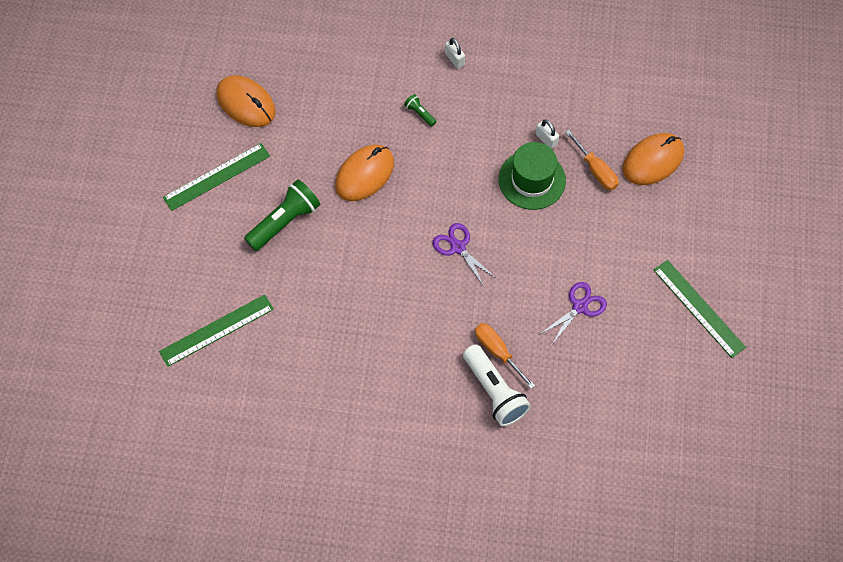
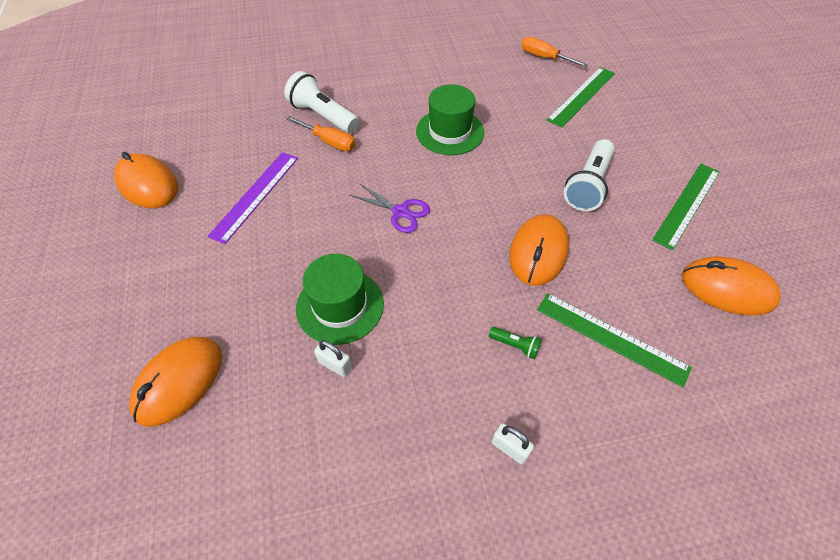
camera: 160 degrees right, 10 degrees down
green flashlight [244,179,320,251] -> white flashlight [564,139,615,211]
purple scissors [539,282,607,346] -> purple ruler [207,152,298,244]
orange screwdriver [565,130,619,190] -> orange screwdriver moved to [521,37,588,67]
green ruler [654,260,746,358] -> green ruler moved to [537,293,692,387]
none -> orange mouse [114,152,178,208]
none -> green hat [416,84,484,155]

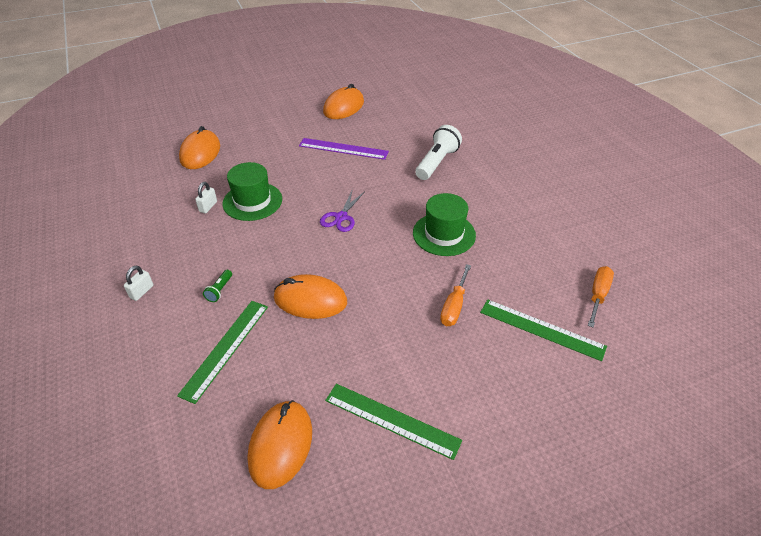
camera: 80 degrees right, 10 degrees down
orange mouse [129,337,222,427] -> orange mouse turned 75 degrees clockwise [179,126,220,169]
orange screwdriver [286,116,356,151] -> orange screwdriver moved to [440,264,471,326]
white flashlight [564,139,615,211] -> none

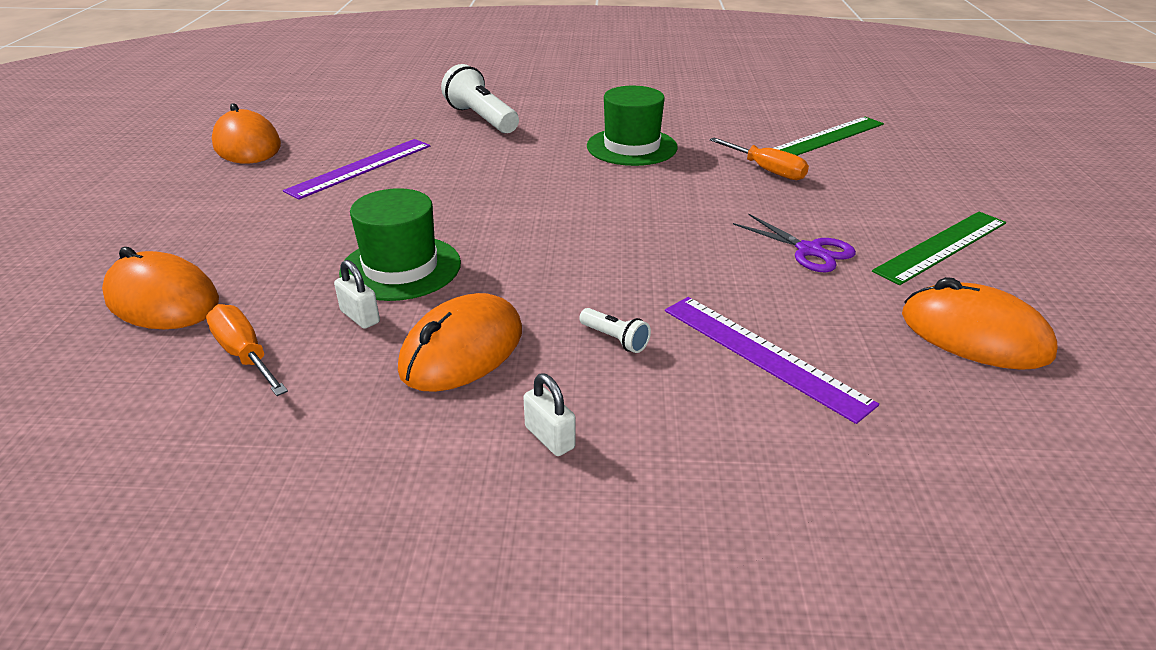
camera: 65 degrees left, 10 degrees down
green ruler [177,301,268,404] -> purple ruler [665,297,879,424]
green flashlight [203,270,232,302] -> white flashlight [579,308,651,353]
orange mouse [274,274,347,319] -> orange mouse moved to [398,293,522,392]
purple scissors [320,189,365,232] -> purple scissors moved to [733,214,856,272]
orange screwdriver [588,266,614,327] -> orange screwdriver moved to [206,304,288,396]

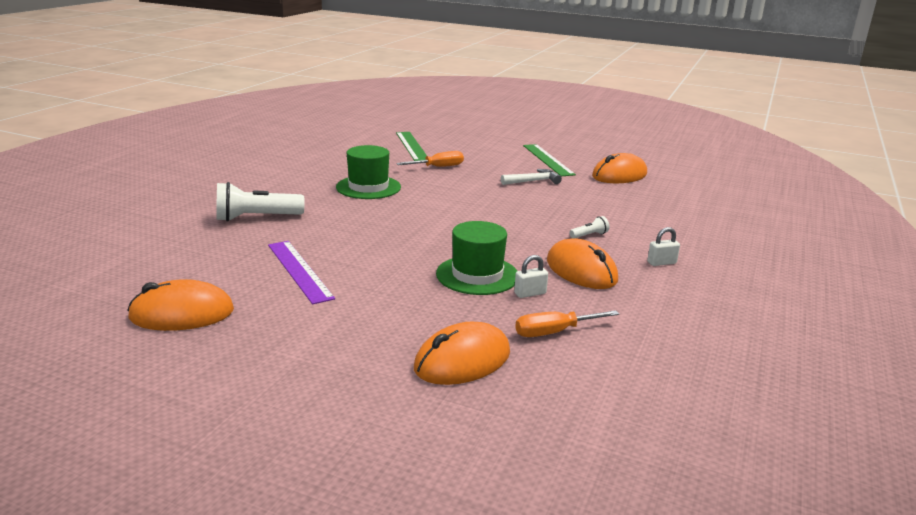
camera: 70 degrees left, 10 degrees down
purple ruler [665,297,879,424] -> none
purple scissors [733,214,856,272] -> white hammer [501,169,562,185]

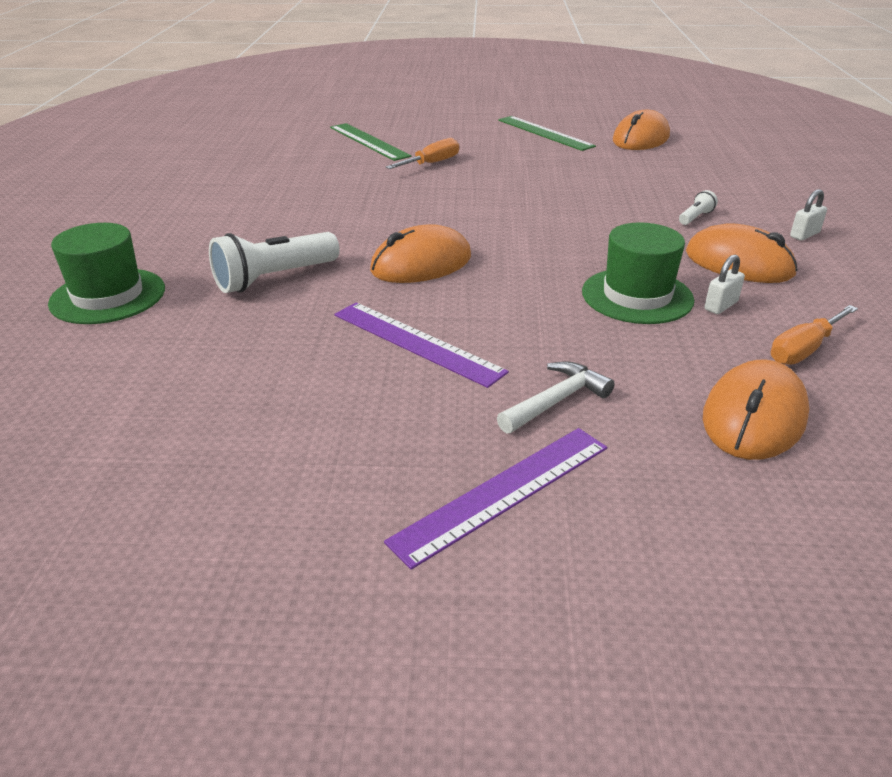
camera: 20 degrees left, 10 degrees up
orange mouse [127,279,234,331] -> orange mouse moved to [370,224,471,283]
green hat [336,145,401,199] -> green hat moved to [48,223,165,324]
white hammer [501,169,562,185] -> white hammer moved to [497,361,615,433]
none -> purple ruler [384,428,607,570]

